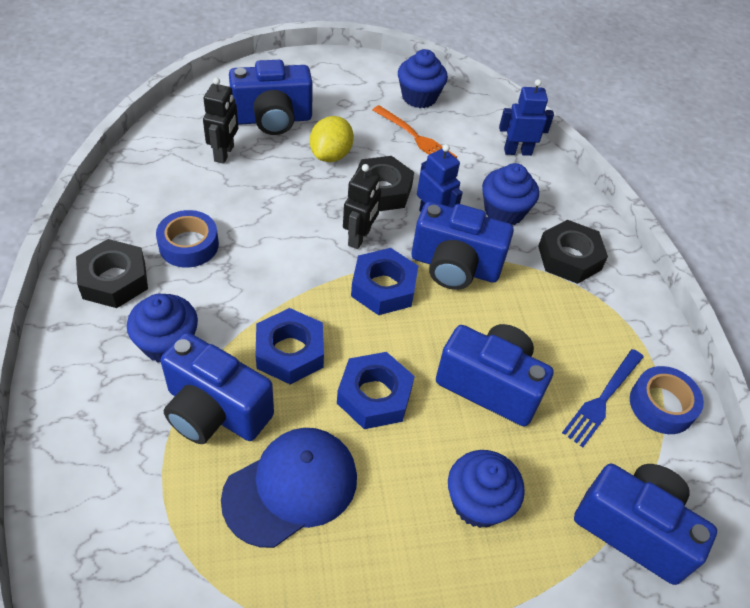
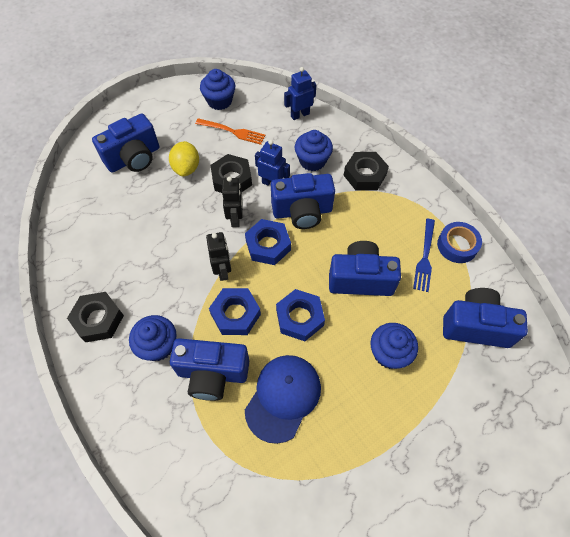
camera: 20 degrees left, 10 degrees up
blue tape [156,210,219,268] -> none
black robot [203,77,238,164] -> black robot moved to [206,232,231,281]

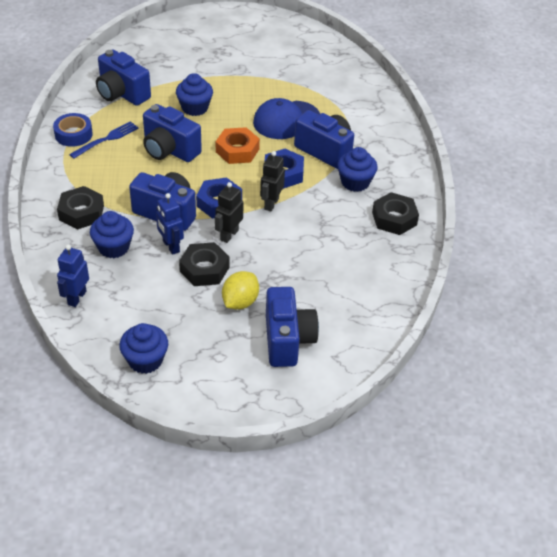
camera: 150 degrees left, 15 degrees down
blue camera [92,114,159,173] -> blue camera turned 90 degrees clockwise [266,287,319,367]
orange fork [195,118,266,145] -> none
blue nut [276,289,325,341] -> orange nut [216,127,260,164]
blue robot [284,67,316,120] -> blue robot turned 105 degrees clockwise [57,245,89,307]

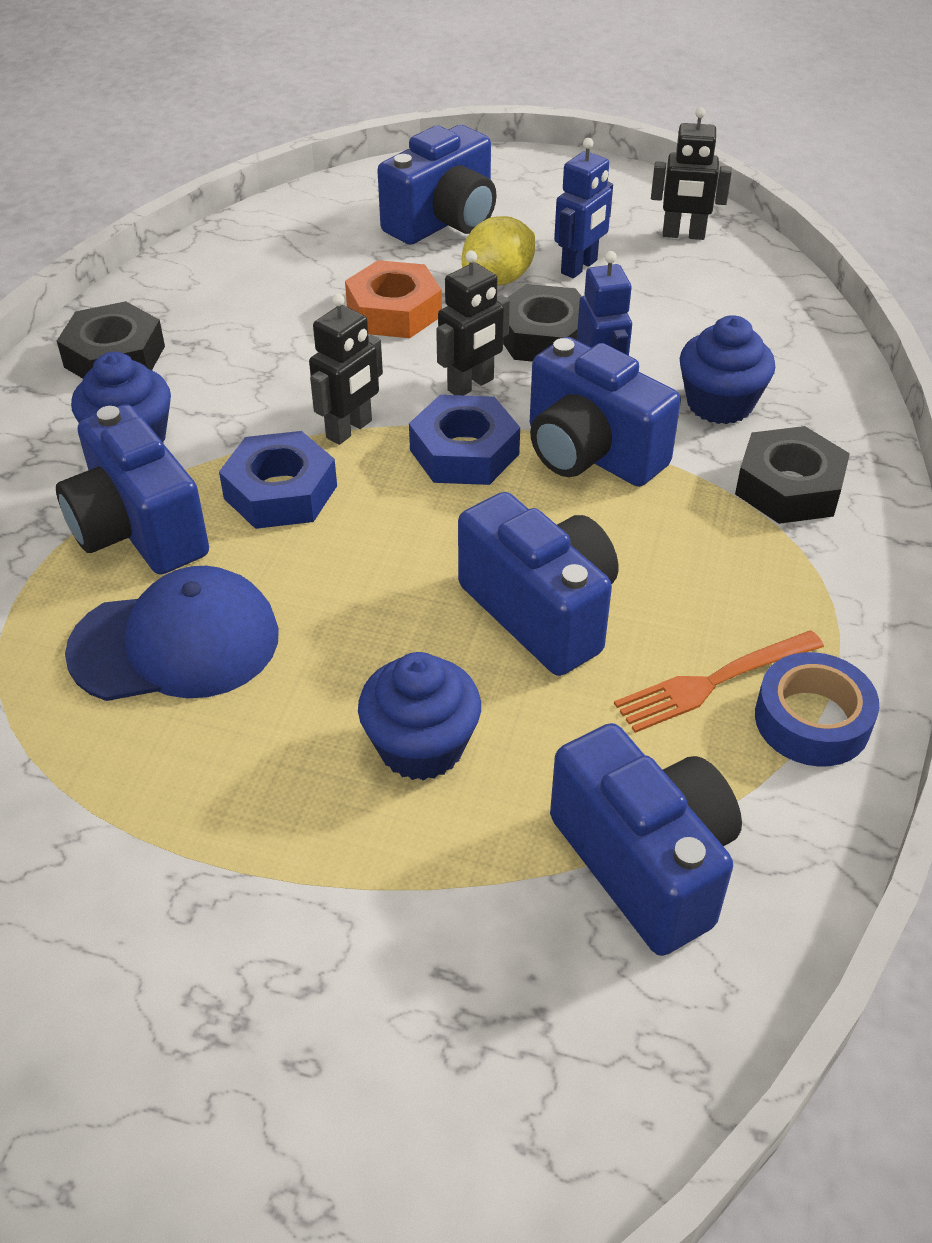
camera: 160 degrees left, 0 degrees up
blue robot [57,245,89,307] -> blue robot moved to [554,138,613,278]
blue fork [69,121,139,159] -> orange fork [614,630,824,733]
blue cupcake [119,323,168,374] -> black robot [651,107,732,240]
orange nut [216,127,260,164] -> orange nut moved to [345,260,442,338]
blue camera [266,287,319,367] -> blue camera turned 150 degrees counterclockwise [377,125,497,245]

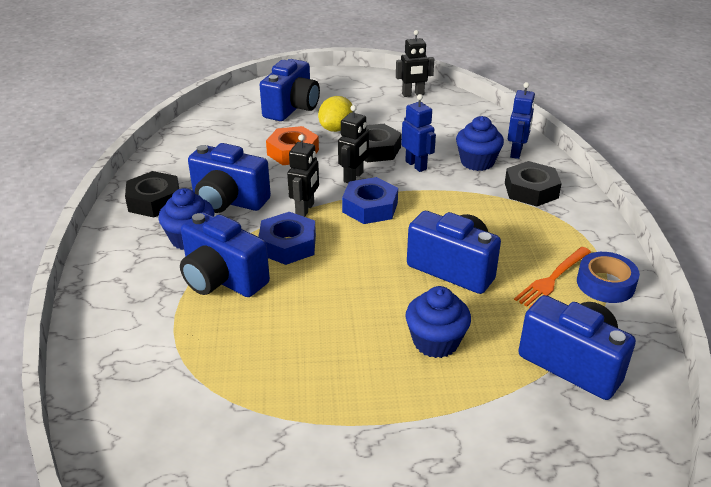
camera: 20 degrees left, 10 degrees down
blue cap [65,566,279,701] -> none
blue camera [530,337,681,487] -> blue camera moved to [188,143,271,213]
blue robot [554,138,613,278] -> blue robot moved to [508,82,535,159]

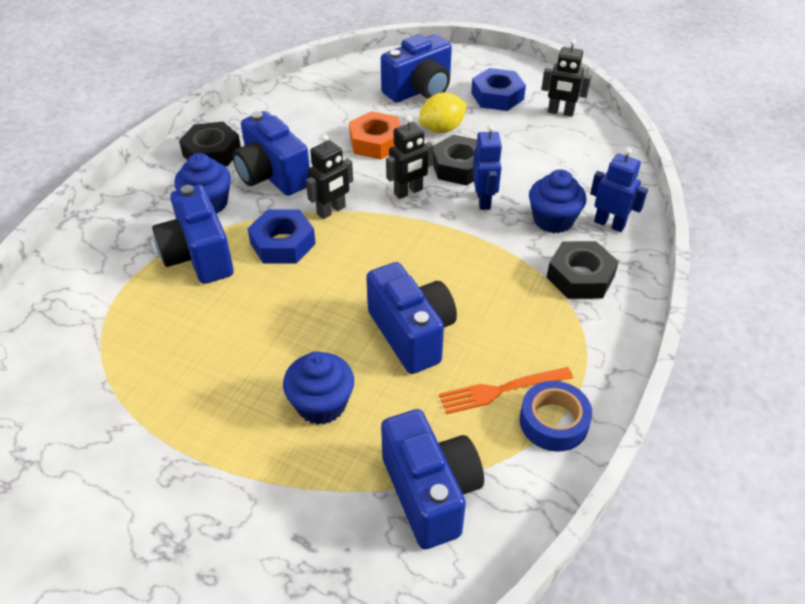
camera: 30 degrees right, 10 degrees up
blue nut [342,177,398,224] -> blue nut moved to [471,68,526,111]
blue robot [508,82,535,159] -> blue robot turned 105 degrees counterclockwise [590,148,648,232]

